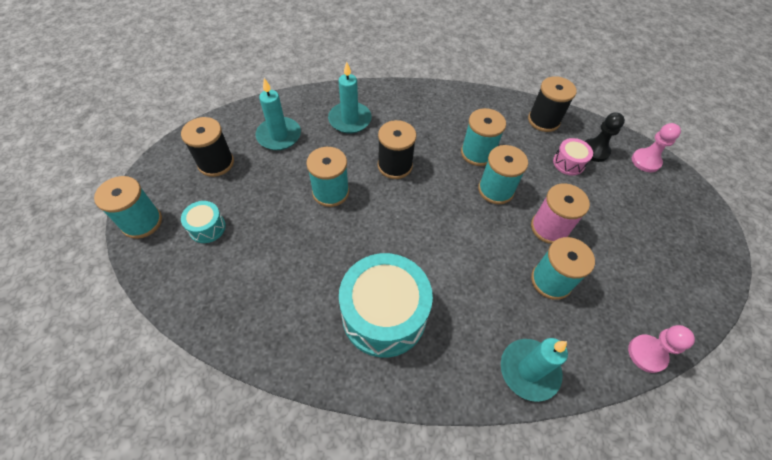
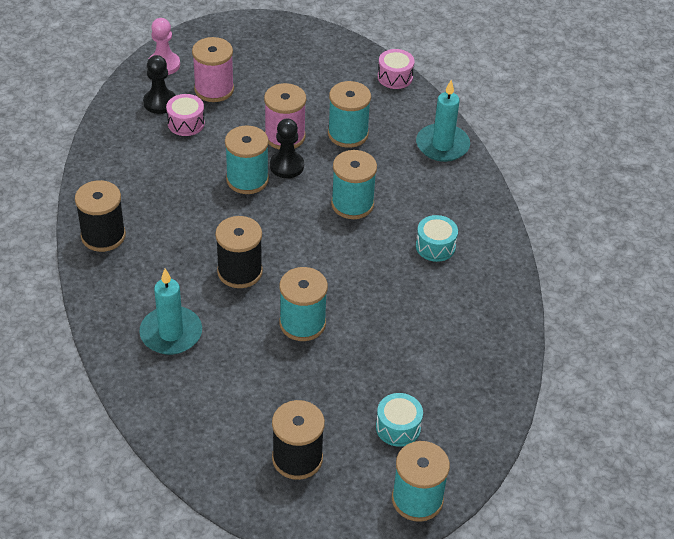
camera: 105 degrees left, 10 degrees down
turquoise candle [255,78,301,150] -> none
turquoise drum [339,253,433,357] -> turquoise drum [416,215,458,262], size x0.47
turquoise spool [461,108,506,166] -> turquoise spool moved to [331,150,377,219]
black spool [528,76,576,132] -> black spool moved to [75,180,126,252]
pink pawn [628,325,695,373] -> pink drum [378,49,415,89]
none -> pink spool [192,37,234,102]
none -> black pawn [270,119,304,178]

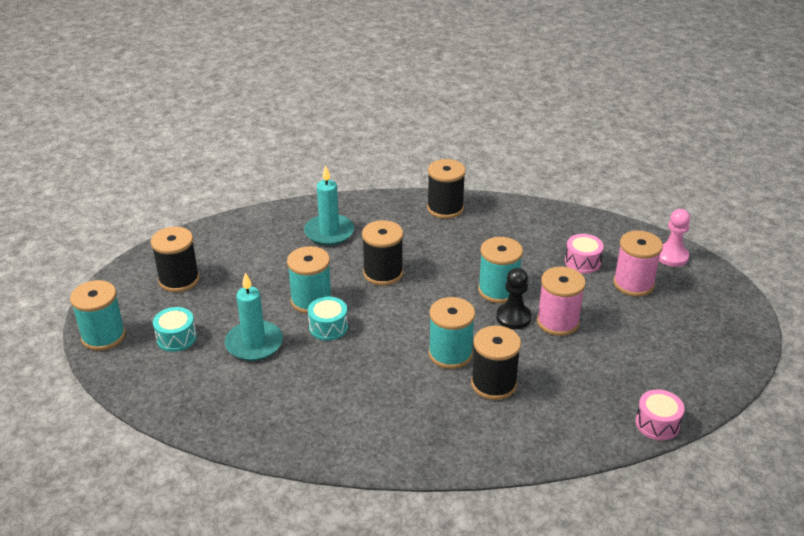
camera: 105 degrees right, 10 degrees down
black pawn [143,55,176,114] -> none
turquoise spool [328,81,371,148] -> none
turquoise candle [416,80,470,162] -> turquoise candle moved to [225,272,283,361]
turquoise drum [416,215,458,262] -> turquoise drum moved to [308,297,348,341]
none -> black spool [471,326,521,400]

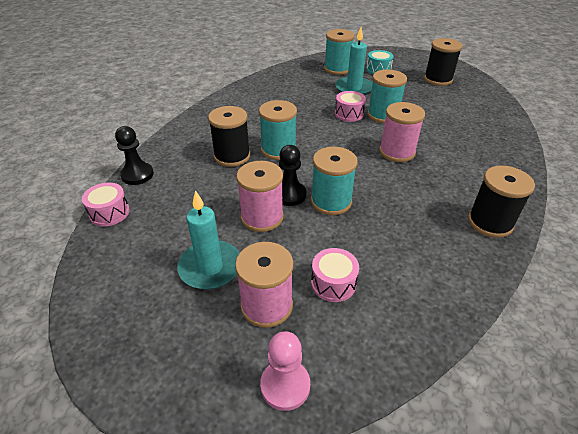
camera: 120 degrees right, 5 degrees up
turquoise spool [70,280,126,351] -> turquoise spool moved to [324,29,355,75]
turquoise candle [304,165,354,245] -> turquoise candle moved to [177,190,239,290]
turquoise drum [308,297,348,341] -> pink drum [335,91,366,122]
black spool [362,220,403,285] -> pink spool [379,102,425,162]
none -> black pawn [115,126,154,185]

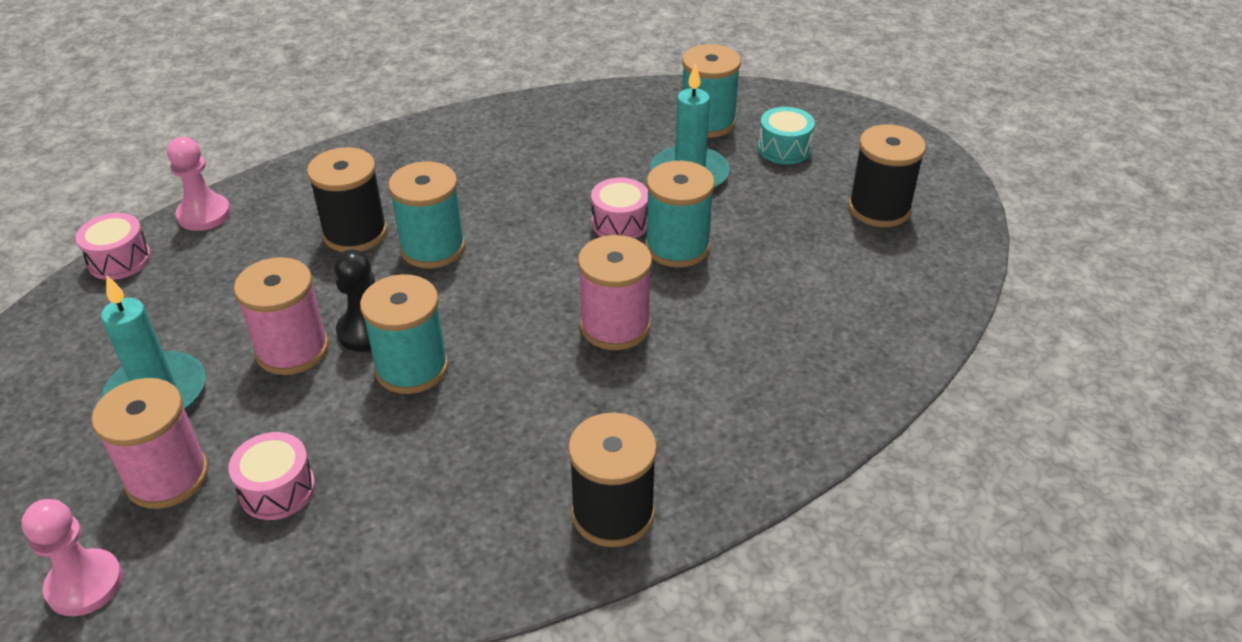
camera: 30 degrees right, 0 degrees up
black pawn [115,126,154,185] -> pink pawn [167,137,231,231]

